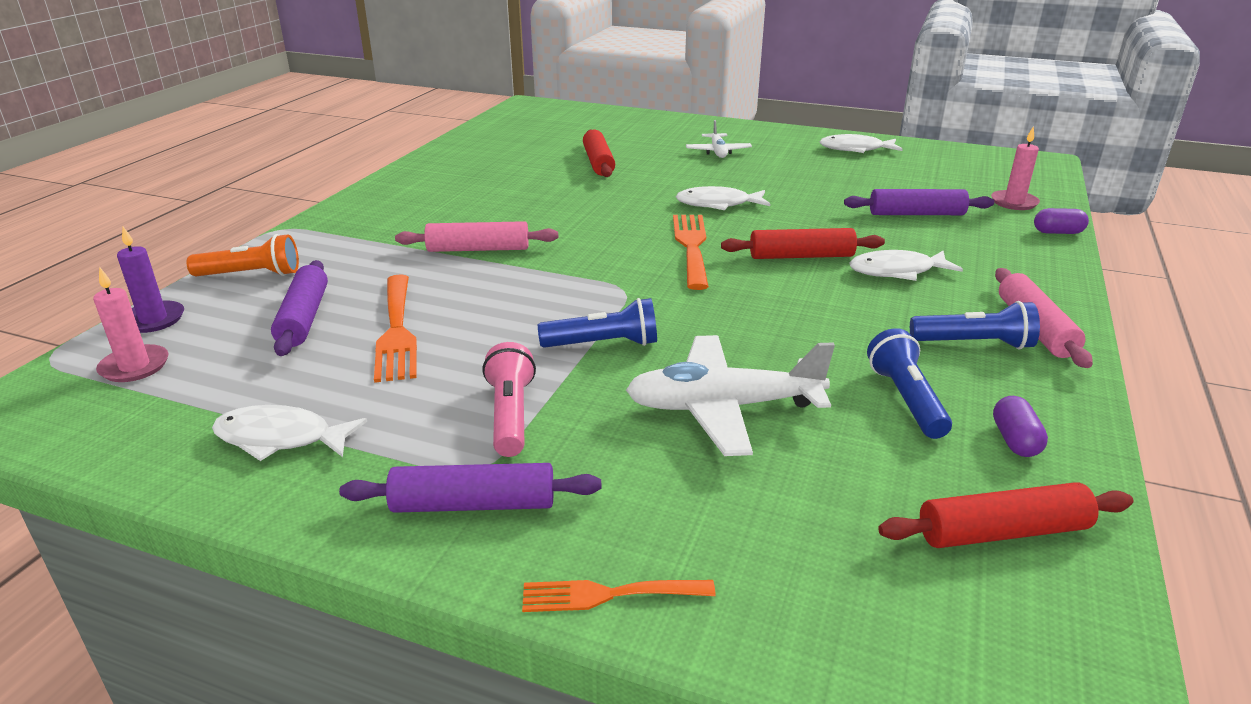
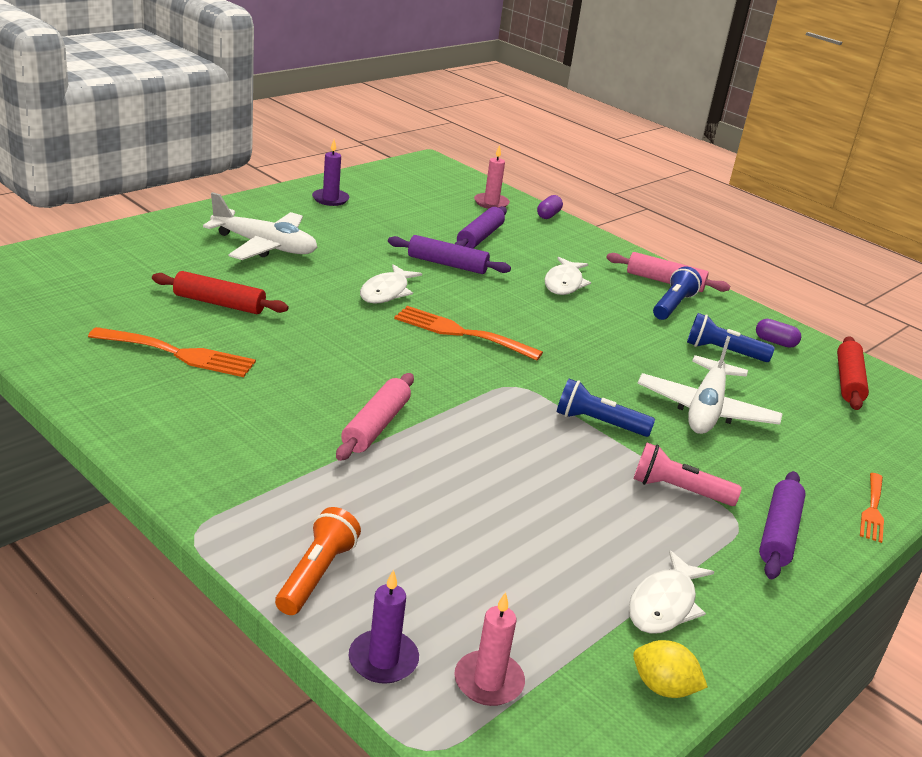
camera: 70 degrees left, 0 degrees up
purple rolling pin [271,260,328,356] -> purple rolling pin moved to [388,235,511,274]
orange fork [374,274,417,383] -> orange fork moved to [88,327,256,377]
blue flashlight [538,298,657,348] -> blue flashlight turned 90 degrees counterclockwise [557,379,655,437]
white plane [686,120,752,158] -> white plane [203,192,317,260], size x1.77
red rolling pin [721,228,885,259] -> none
white fish [820,134,903,153] -> purple candle [312,140,350,206]
none -> yellow lemon [633,640,708,698]

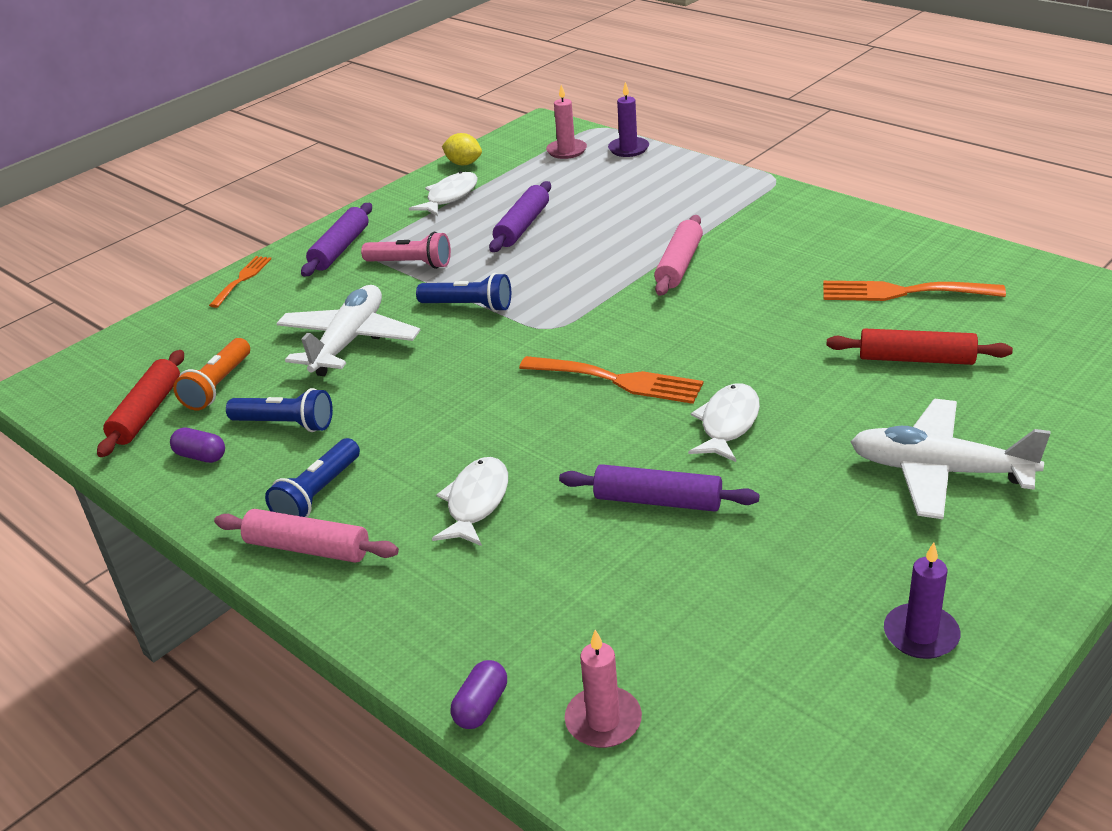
camera: 175 degrees left, 5 degrees up
orange flashlight [275,507,361,615] -> orange flashlight moved to [173,338,250,410]
purple rolling pin [455,206,507,249] -> purple rolling pin moved to [489,181,551,252]

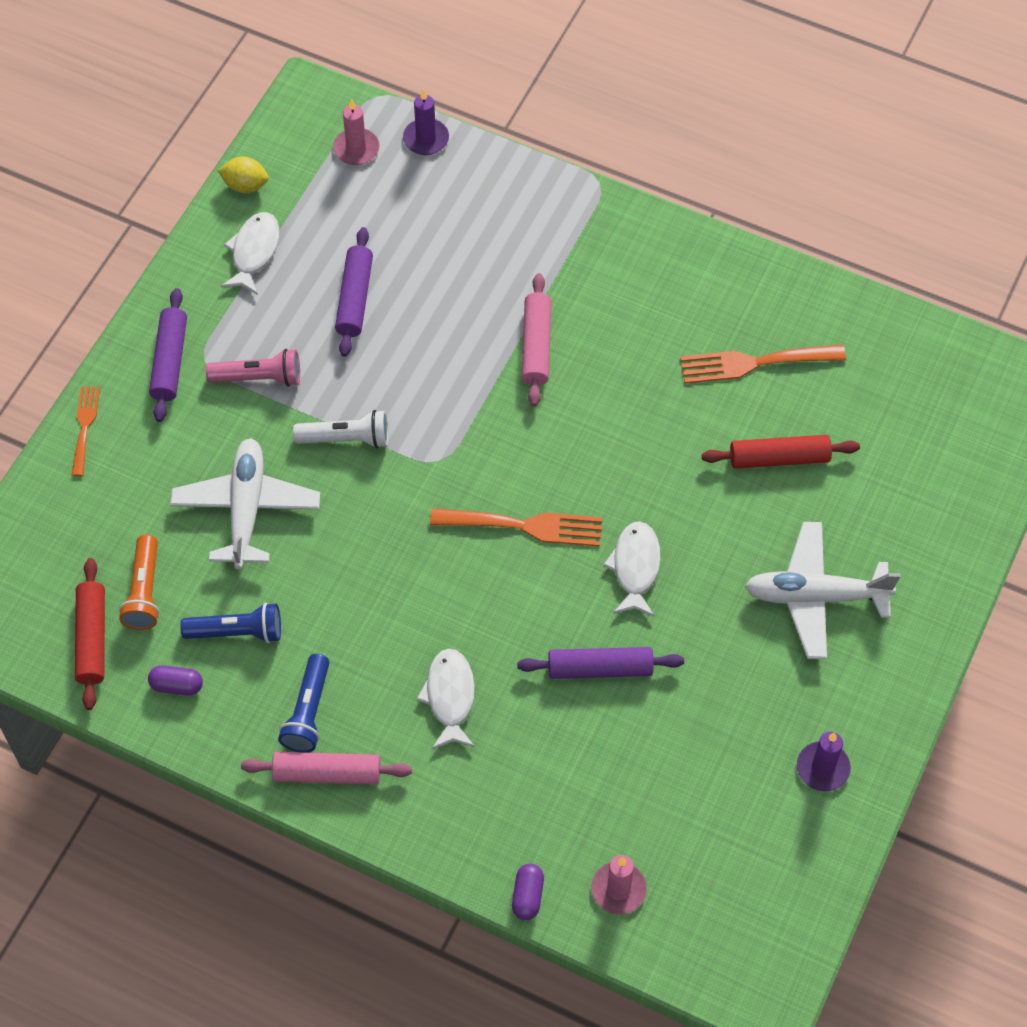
camera: 20 degrees left, 25 degrees up
blue flashlight [416,273,511,312] -> white flashlight [293,410,388,448]

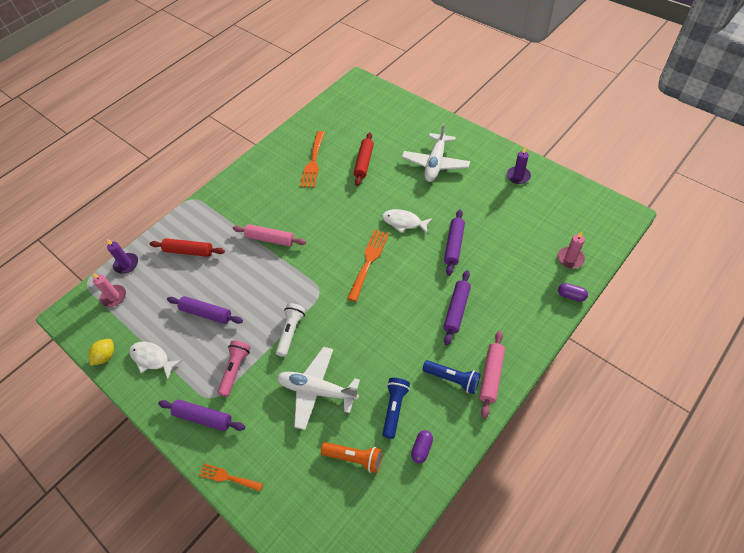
camera: 70 degrees left, 5 degrees down
red rolling pin [75,558,105,710] -> red rolling pin moved to [150,238,225,257]
white fish [417,649,475,749] -> purple rolling pin [443,270,471,346]

